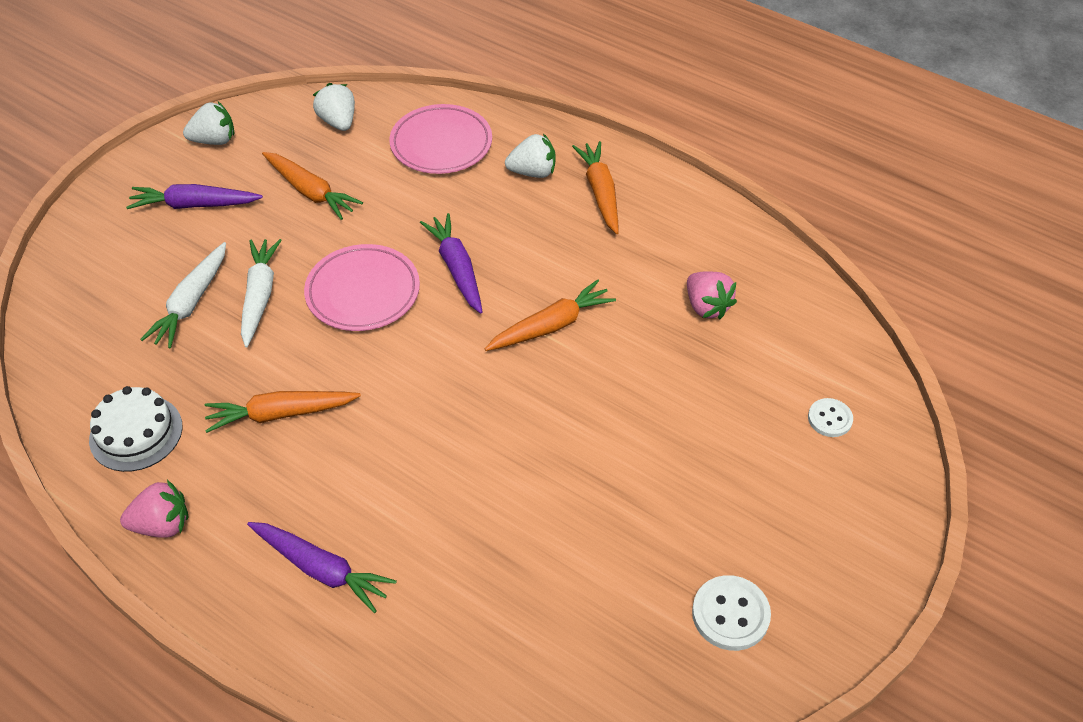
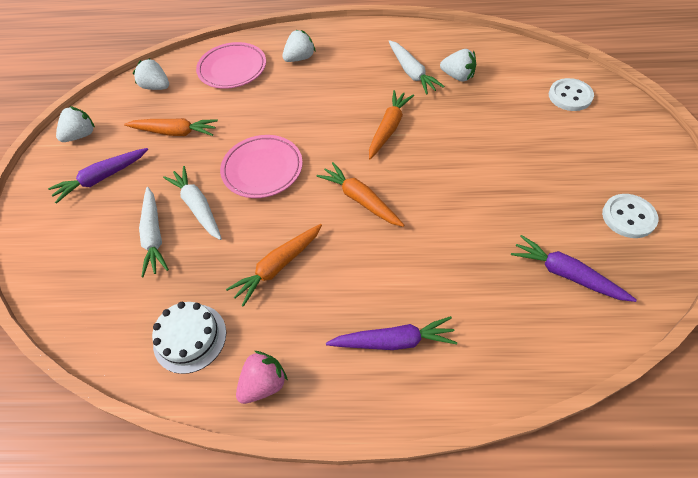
camera: 30 degrees left, 5 degrees up
purple carrot [420,213,483,314] -> purple carrot moved to [511,235,637,302]
orange carrot [572,141,619,234] -> orange carrot moved to [317,162,404,227]
pink strawberry [687,271,737,319] -> white strawberry [440,49,476,82]
white button [808,398,853,437] -> white button [549,78,594,111], size x1.56
none -> white carrot [389,40,445,95]

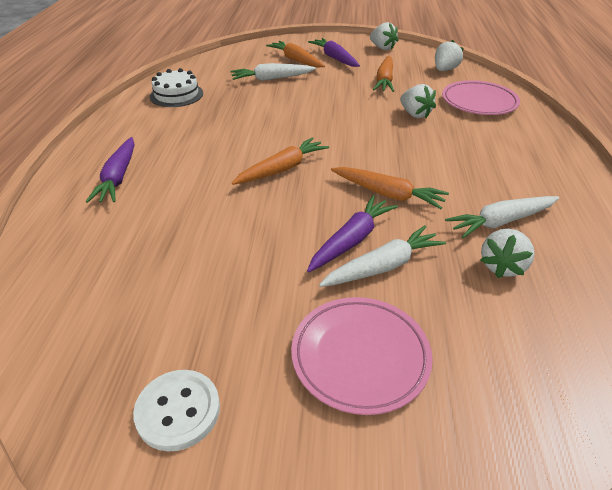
camera: 90 degrees right, 15 degrees down
white carrot [163,166,222,240] -> white carrot moved to [319,225,446,287]
pink plate [220,135,303,198] -> pink plate moved to [291,297,433,415]
orange carrot [226,224,322,307] -> orange carrot moved to [266,41,325,68]
pink strawberry [236,351,288,404] -> none
white strawberry [282,30,316,62] -> white strawberry moved to [400,84,436,118]
purple carrot [511,235,637,302] -> purple carrot moved to [307,195,398,272]
white button [549,78,594,111] -> none

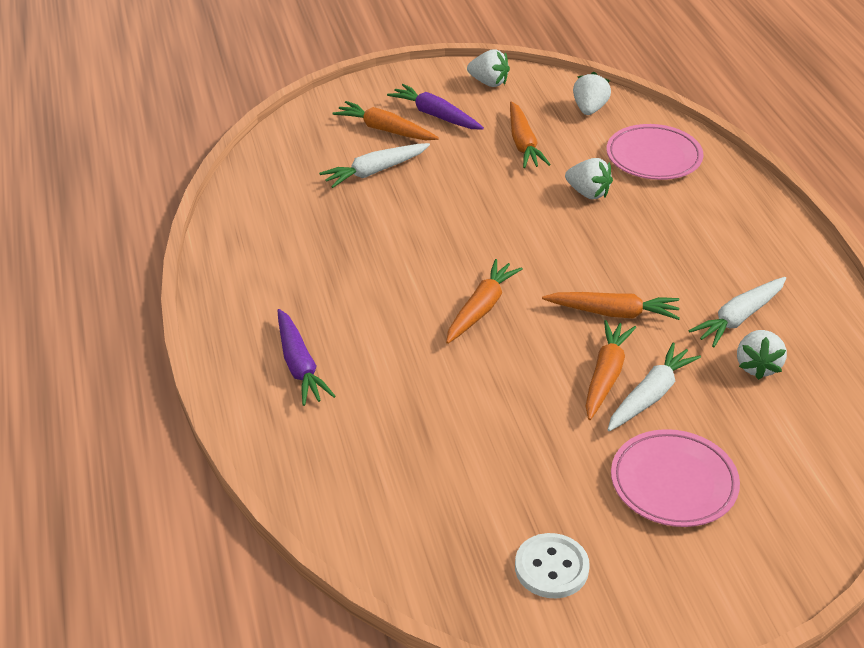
camera: 20 degrees left, 0 degrees up
white cake [150,68,203,107] -> none
purple carrot [307,195,398,272] -> orange carrot [585,320,636,420]

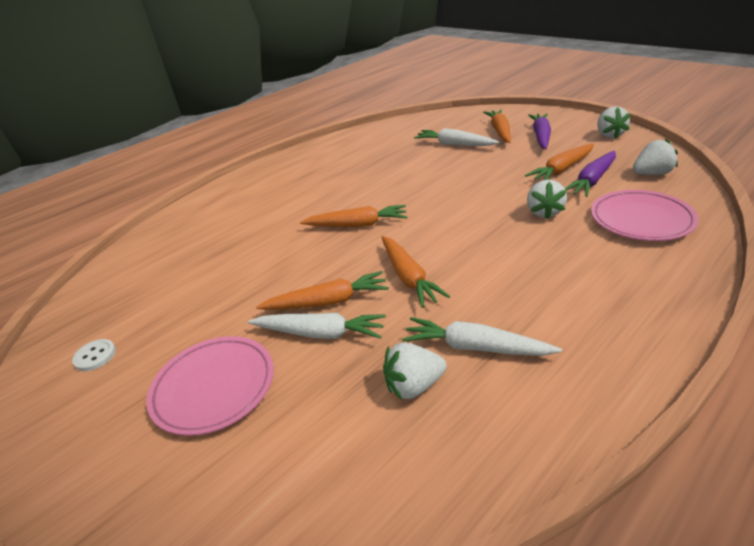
camera: 65 degrees right, 5 degrees down
purple carrot [277,309,336,406] -> purple carrot moved to [565,151,616,197]
white button [515,533,590,598] -> white button [72,339,116,371], size x0.64

